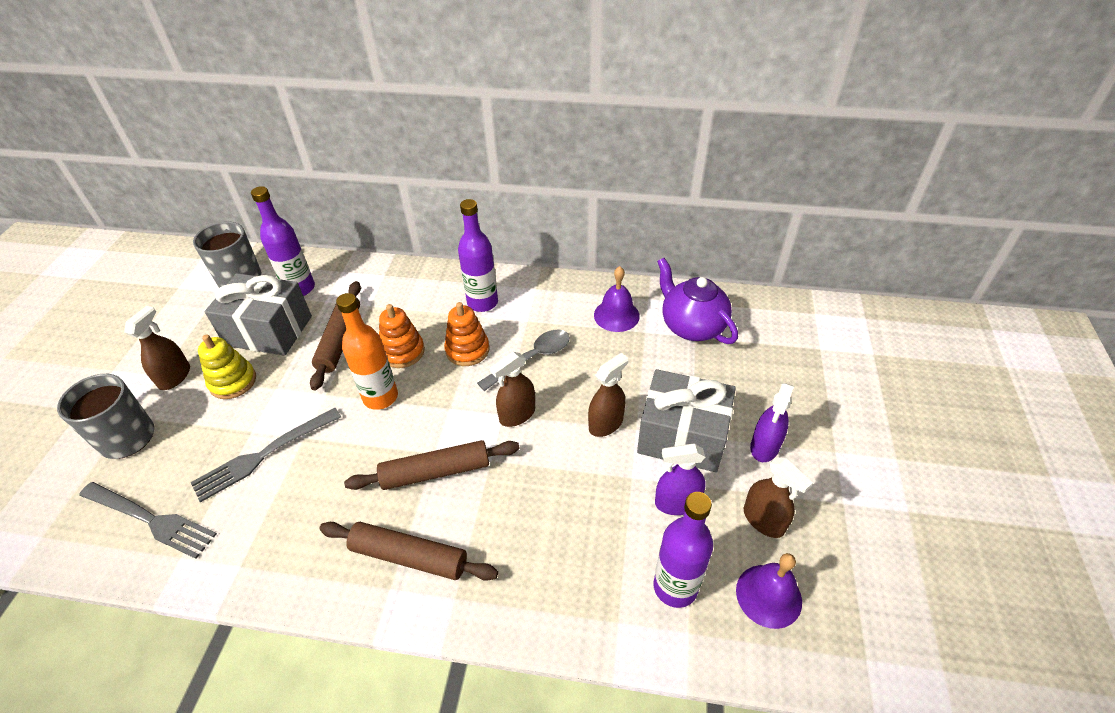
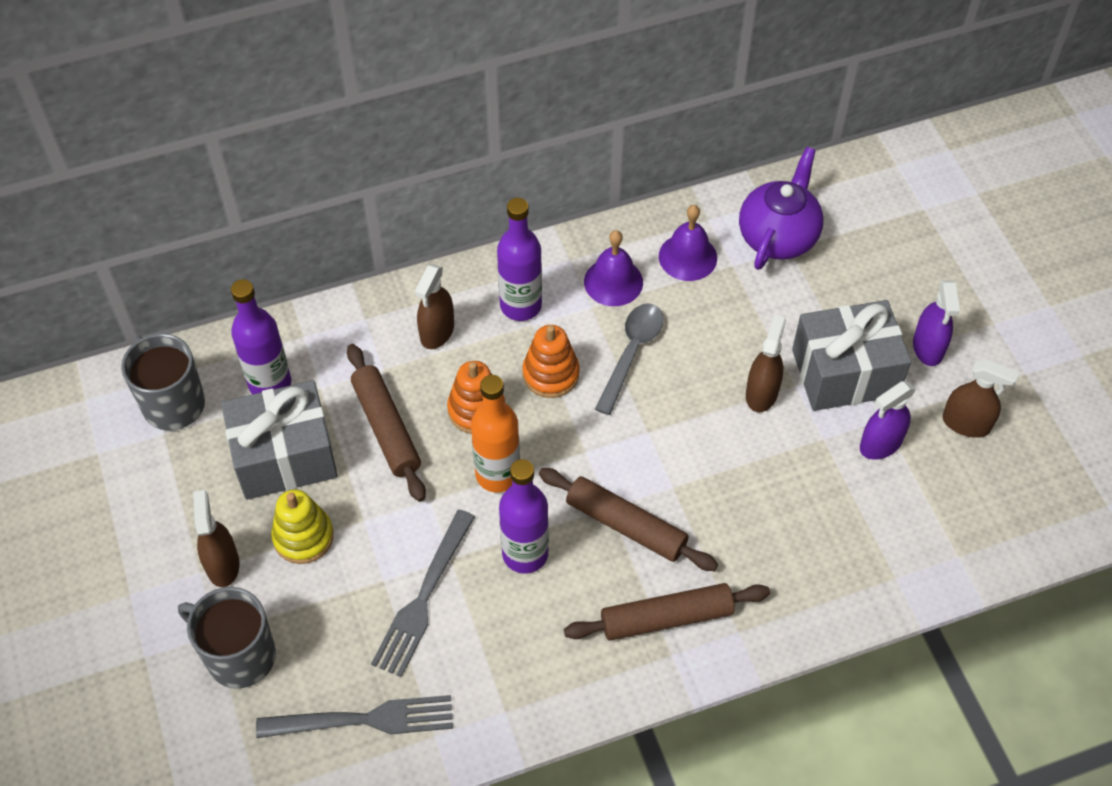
camera: 30 degrees left, 10 degrees up
brown rolling pin [344,440,520,490] -> brown rolling pin turned 75 degrees clockwise [539,468,718,571]
brown spray bottle [490,352,535,427] -> brown spray bottle moved to [415,264,454,349]
purple bottle [653,492,713,608] -> purple bottle moved to [499,459,549,573]
purple teapot [657,258,738,344] -> purple teapot turned 90 degrees clockwise [739,147,823,270]
purple bell [736,553,802,629] -> purple bell moved to [584,230,643,306]

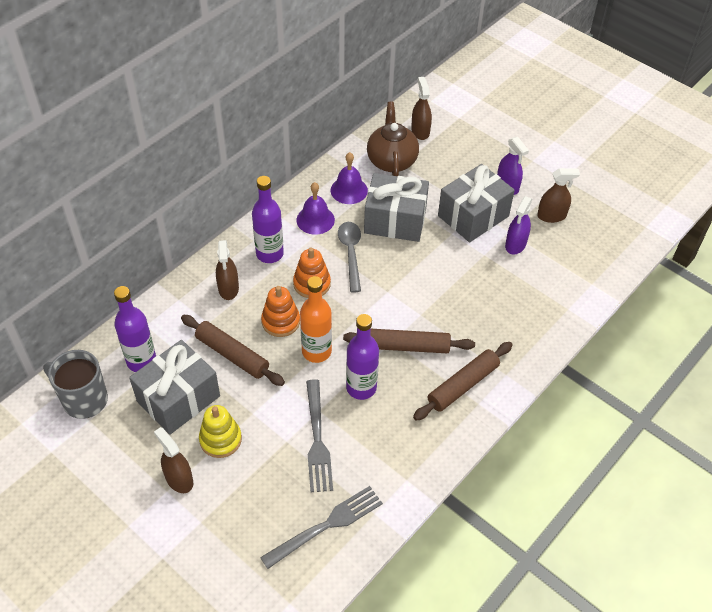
camera: 30 degrees left, 5 degrees down
grey mug [178,587,276,689] -> none
purple teapot [739,147,823,270] -> brown teapot [367,102,419,176]
brown spray bottle [746,315,786,412] -> brown spray bottle moved to [411,77,432,140]
none -> grey gift [364,173,429,242]

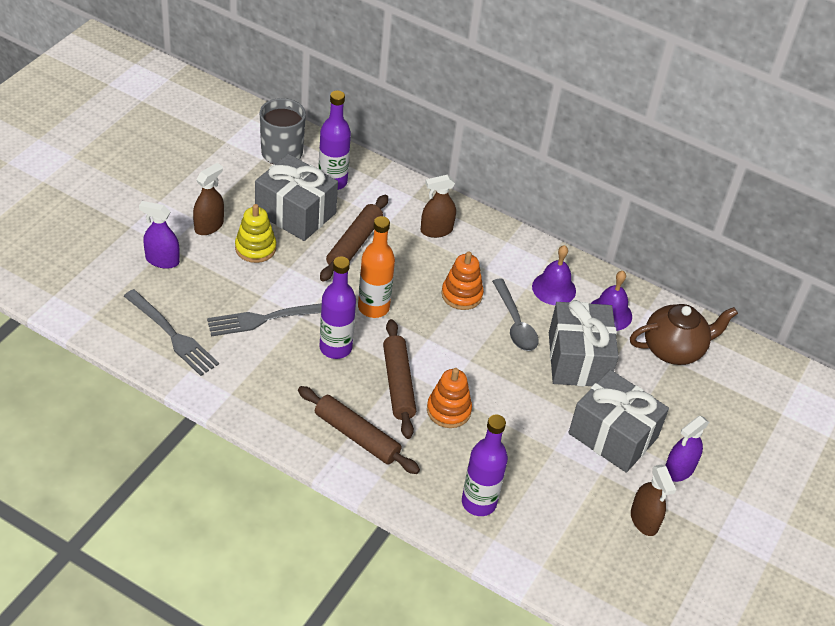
camera: 75 degrees right, 5 degrees down
purple bottle [252,176,284,263] -> purple bottle moved to [462,415,508,516]
orange stacking toy [261,286,300,337] -> orange stacking toy moved to [427,368,472,428]
grey spoon [338,222,361,292] -> grey spoon turned 90 degrees clockwise [492,279,538,351]
brown spray bottle [411,77,432,140] -> none
purple spray bottle [505,196,532,254] -> purple spray bottle moved to [139,201,180,269]

